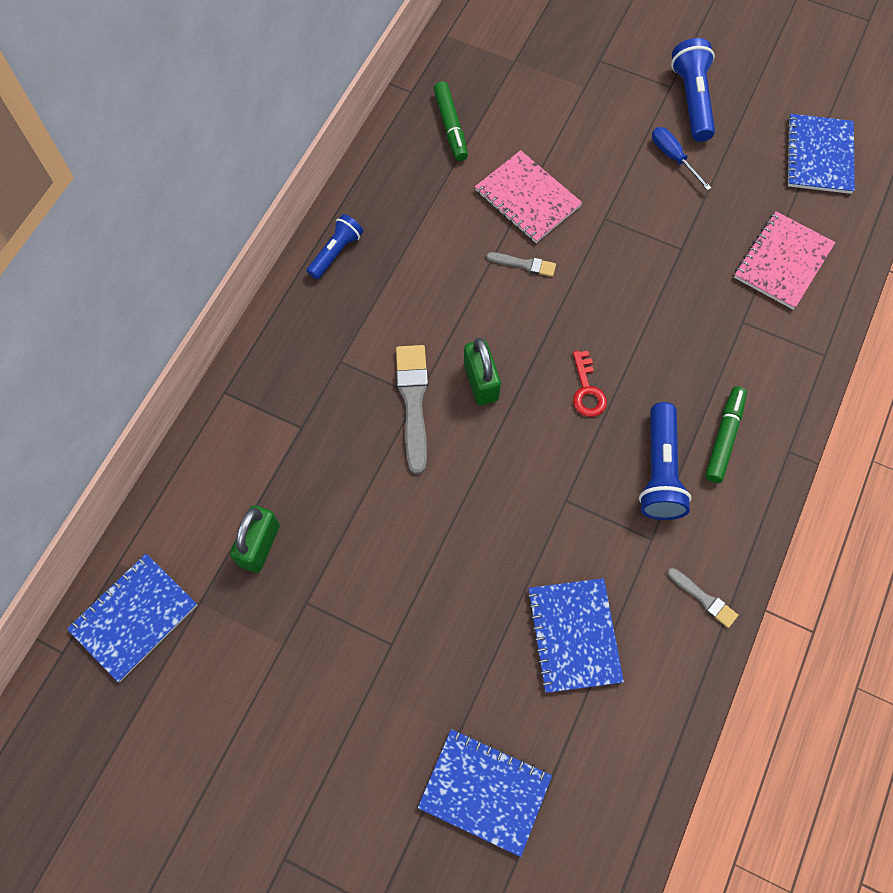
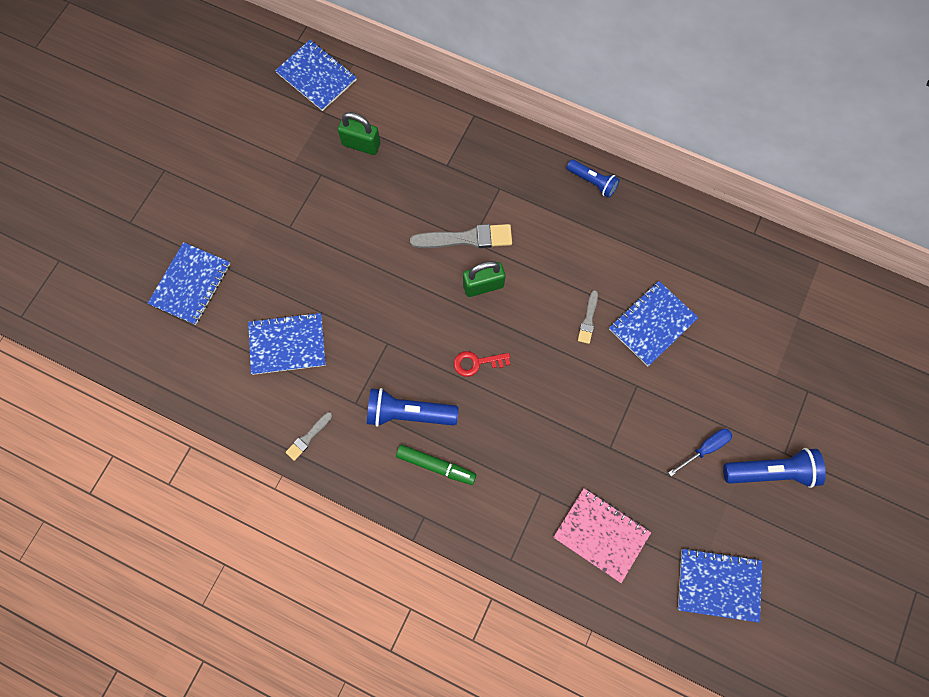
camera: 90 degrees right, 5 degrees up
green marker [434,81,468,161] -> none
pink notebook [475,150,582,243] -> blue notebook [609,281,699,366]

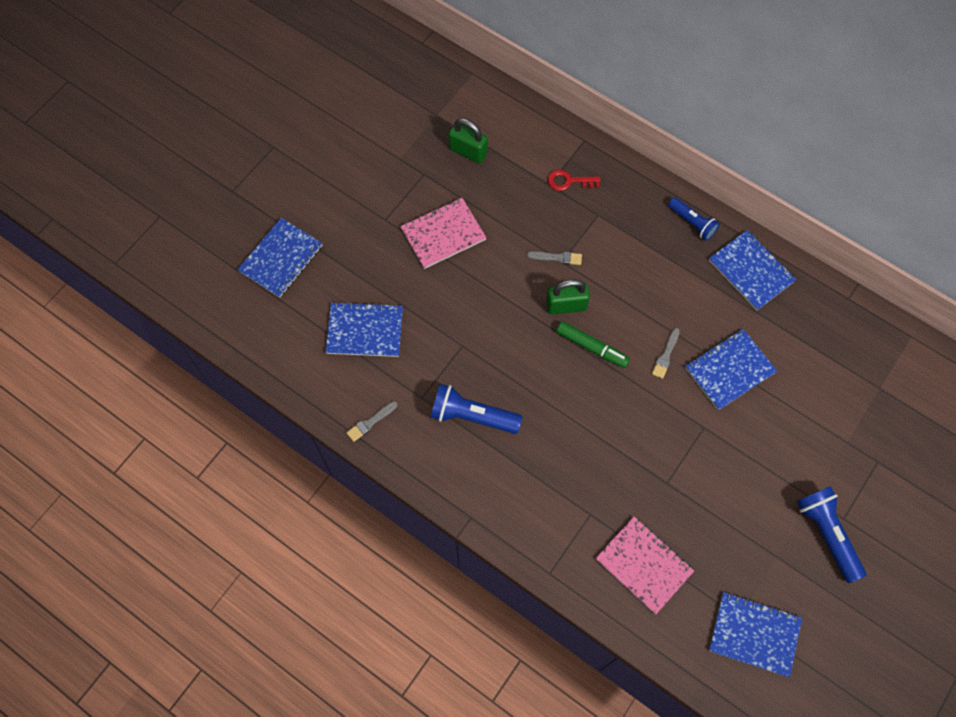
camera: 10 degrees right, 5 degrees down
blue notebook [275,40,357,111] -> blue notebook moved to [709,230,796,311]
green marker [396,445,476,485] -> green marker moved to [556,321,630,368]
grey brush [410,224,512,248] -> grey brush [527,251,582,265], size x0.54
red key [454,351,510,377] -> red key moved to [548,169,601,191]
blue screwdriver [668,429,732,476] -> none
blue flashlight [723,448,826,488] -> blue flashlight turned 120 degrees counterclockwise [797,486,866,583]
none -> pink notebook [400,198,486,269]

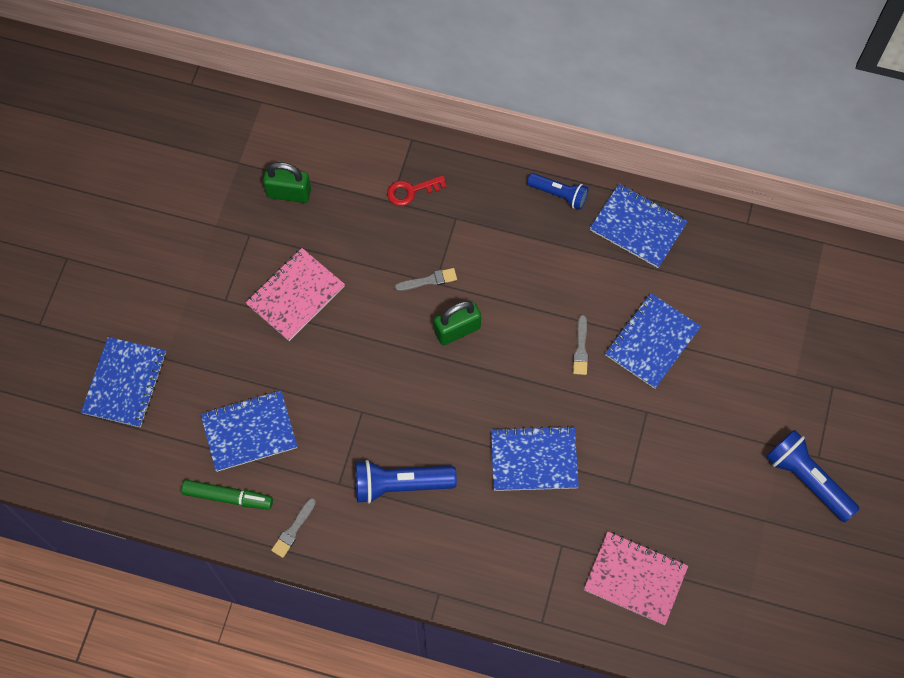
camera: 20 degrees left, 0 degrees up
green marker [556,321,630,368] -> green marker moved to [181,480,273,510]
blue notebook [709,592,802,677] -> blue notebook moved to [491,426,579,491]

